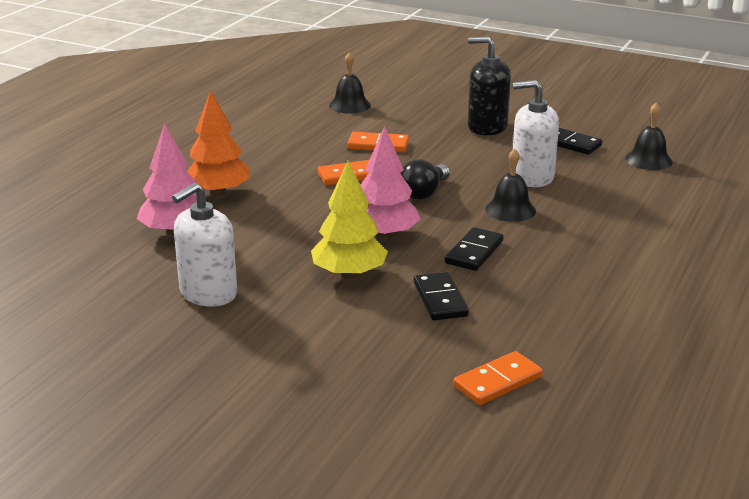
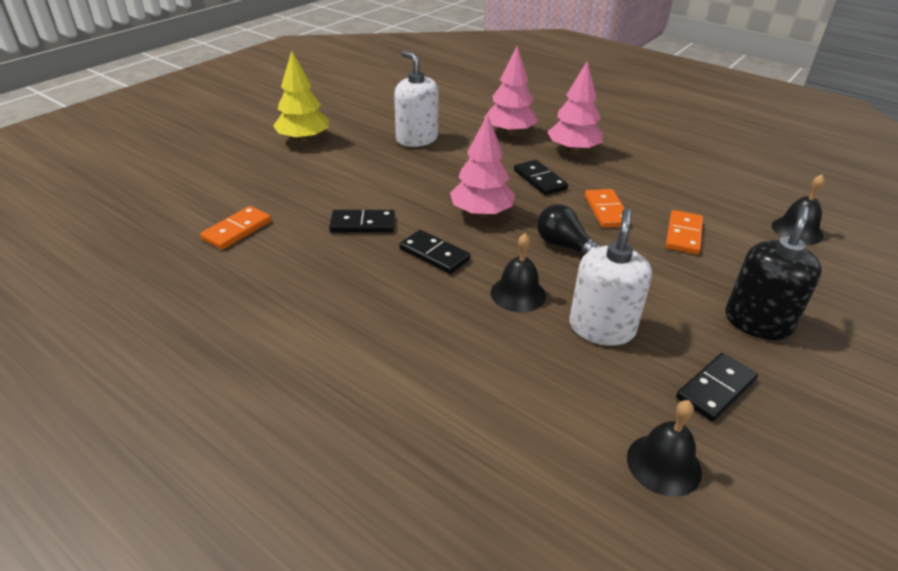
camera: 100 degrees right, 10 degrees up
orange tree [187,90,250,196] -> pink tree [547,61,603,153]
yellow tree [311,161,388,279] -> yellow tree moved to [273,51,329,143]
orange domino [453,351,543,405] -> orange domino turned 60 degrees clockwise [200,206,271,250]
none -> black domino [514,160,568,196]

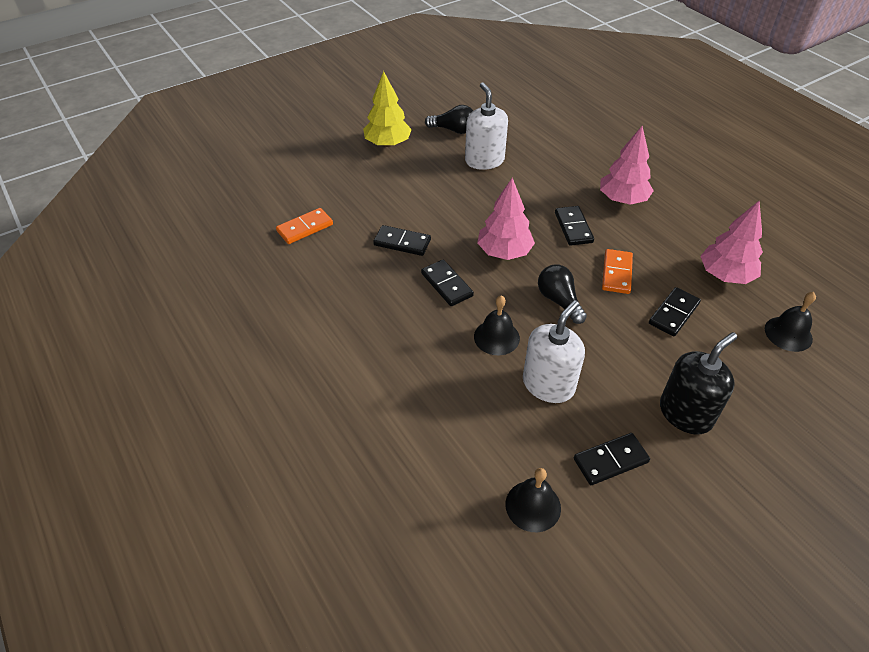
camera: 20 degrees right, 10 degrees up
pink tree [484,46,537,135] -> pink tree moved to [700,201,763,284]
orange domino [666,210,703,254] -> black domino [649,287,701,336]
none -> black light bulb [425,105,473,134]

